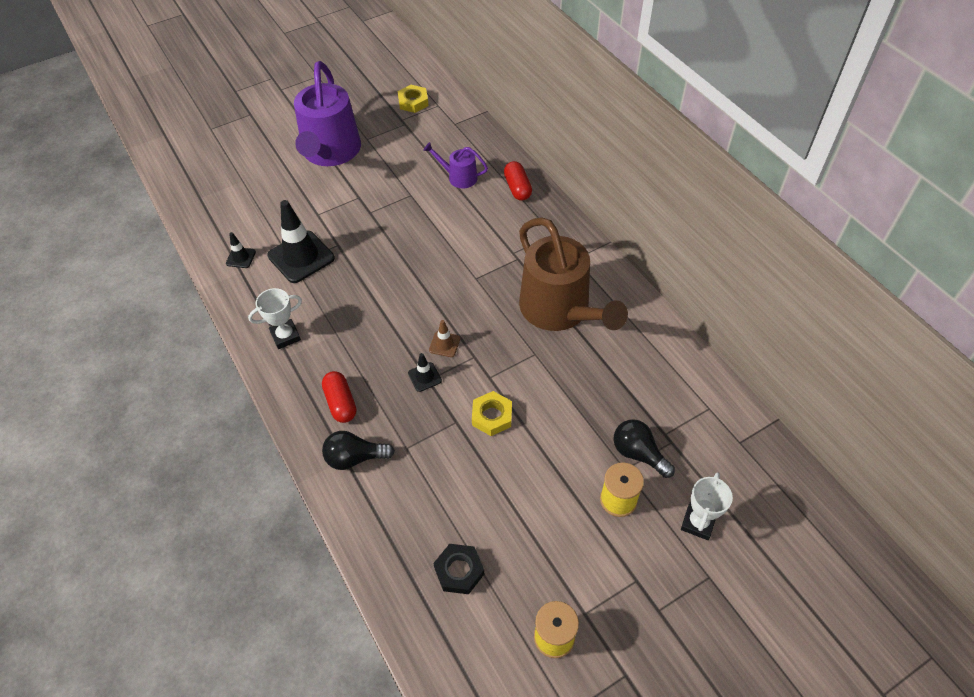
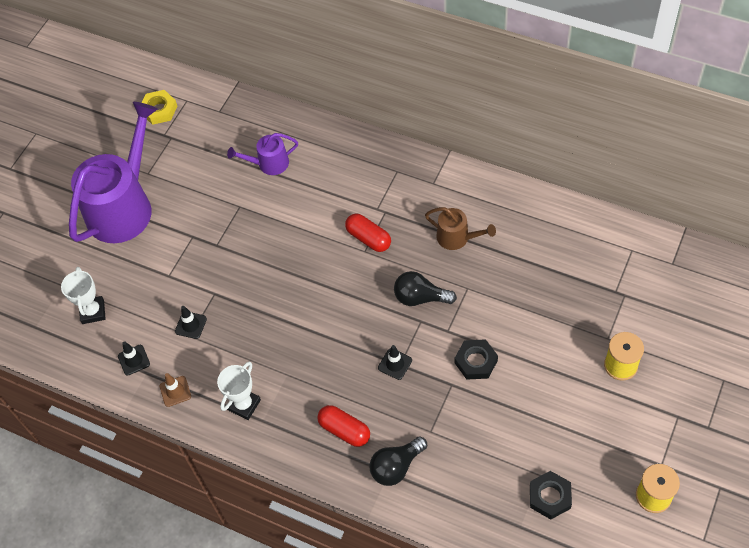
camera: 30 degrees left, 5 degrees up
black traffic cone [267,200,335,283] -> black traffic cone [175,306,207,339], size x0.47
purple watering can [294,61,361,166] -> purple watering can turned 120 degrees counterclockwise [69,102,158,243]
brown traffic cone [429,320,460,357] -> brown traffic cone moved to [160,373,191,407]
yellow nut [472,391,512,436] -> black nut [455,339,498,380]
red capsule [504,161,532,201] -> red capsule moved to [345,214,391,252]
brown watering can [519,217,628,331] -> brown watering can [425,207,496,250], size x0.47
black light bulb [614,419,675,478] -> black light bulb moved to [394,271,457,306]
white trophy [681,472,733,540] -> white trophy moved to [61,267,106,324]

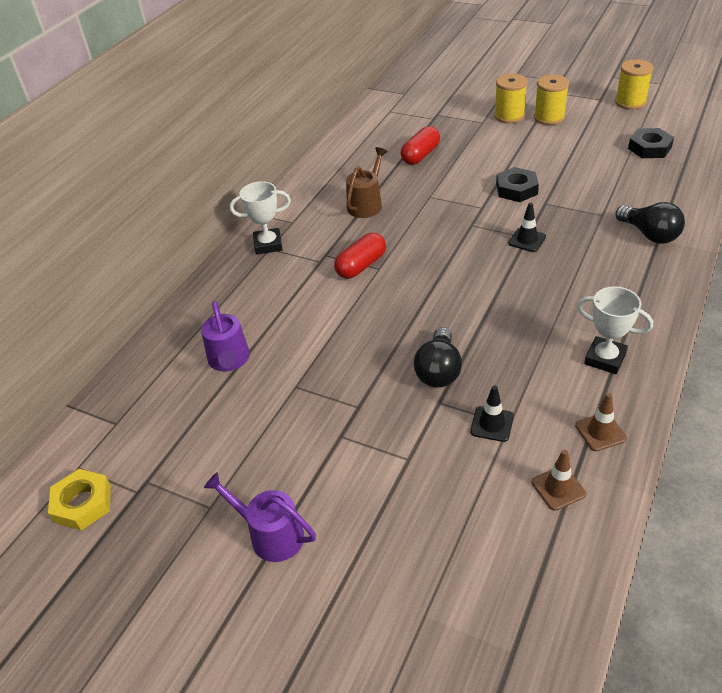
camera: 90 degrees left, 15 degrees down
white trophy [61,267,106,324] -> white trophy moved to [230,181,291,255]
purple watering can [69,102,158,243] -> purple watering can [204,472,316,562], size x0.47
black traffic cone [118,341,150,376] -> brown traffic cone [532,450,586,511]
red capsule [317,405,370,447] -> red capsule moved to [401,126,440,165]
black light bulb [394,271,457,306] -> black light bulb moved to [414,327,462,387]
none -> yellow spool [534,75,569,125]

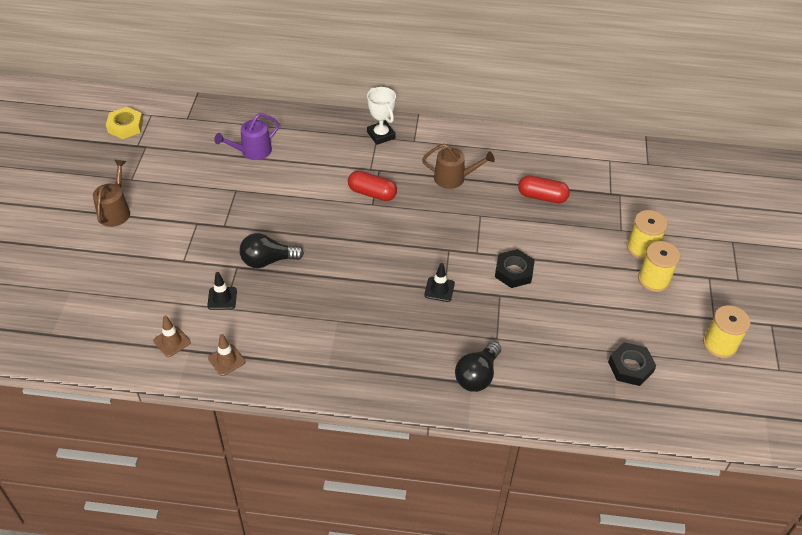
camera: 65 degrees right, 5 degrees up
purple watering can [204,472,316,562] -> brown watering can [93,160,130,227]
white trophy [577,286,653,374] -> none

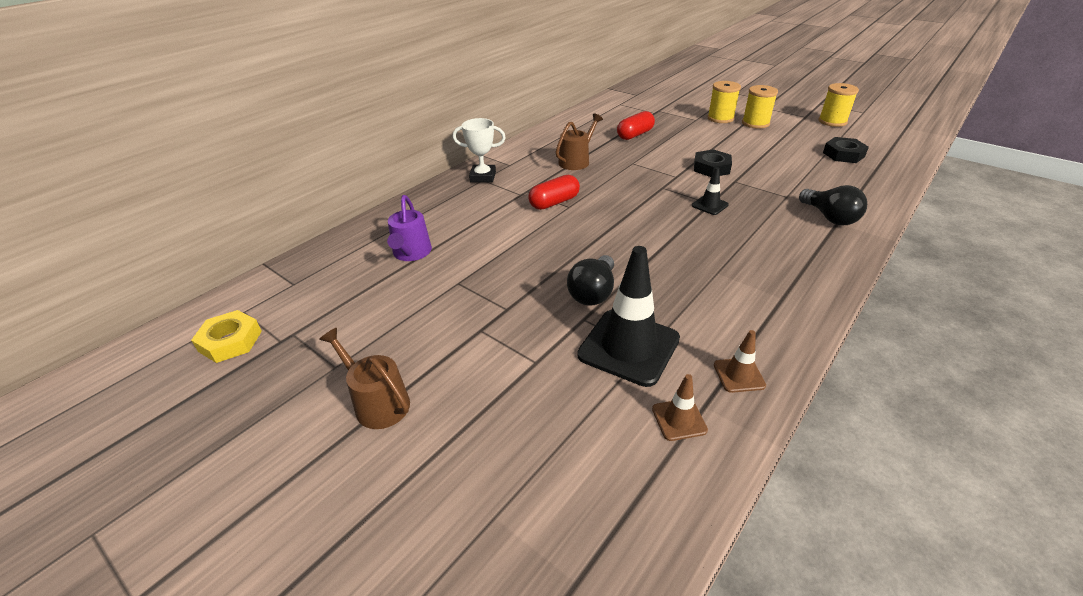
camera: 55 degrees left, 10 degrees down
black traffic cone [207,272,237,310] -> black traffic cone [577,246,680,387], size x2.12

